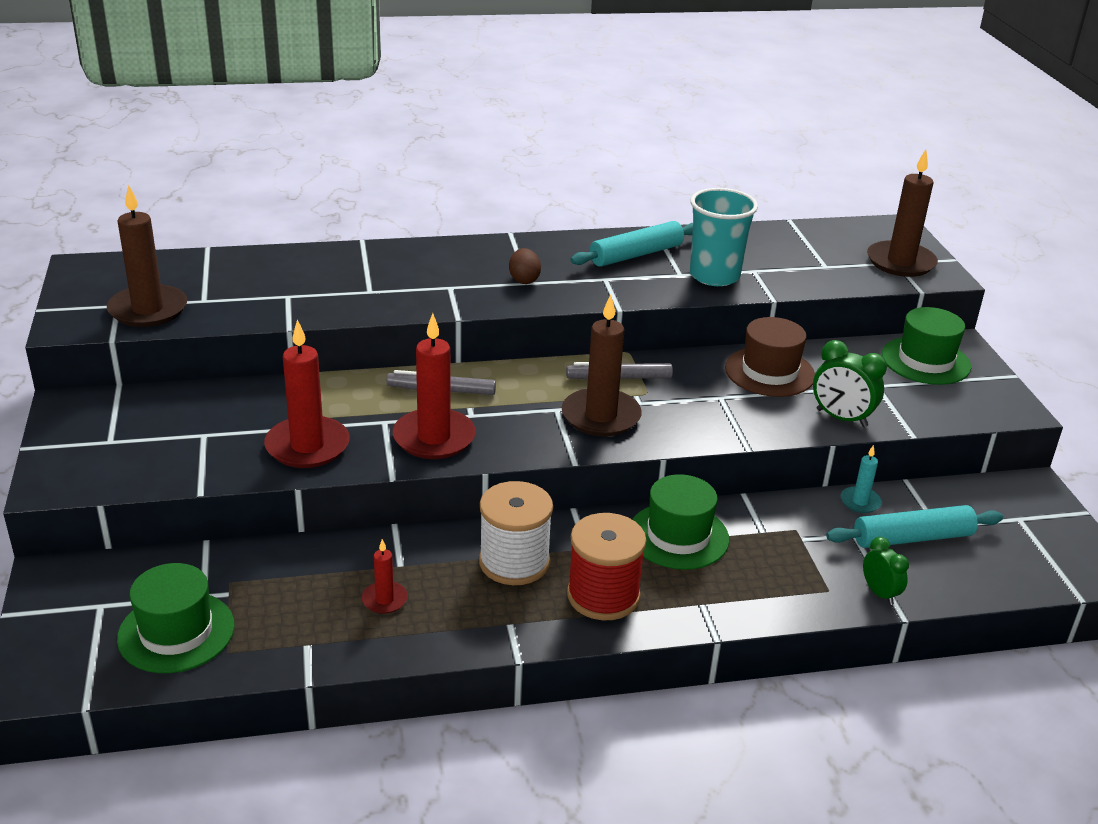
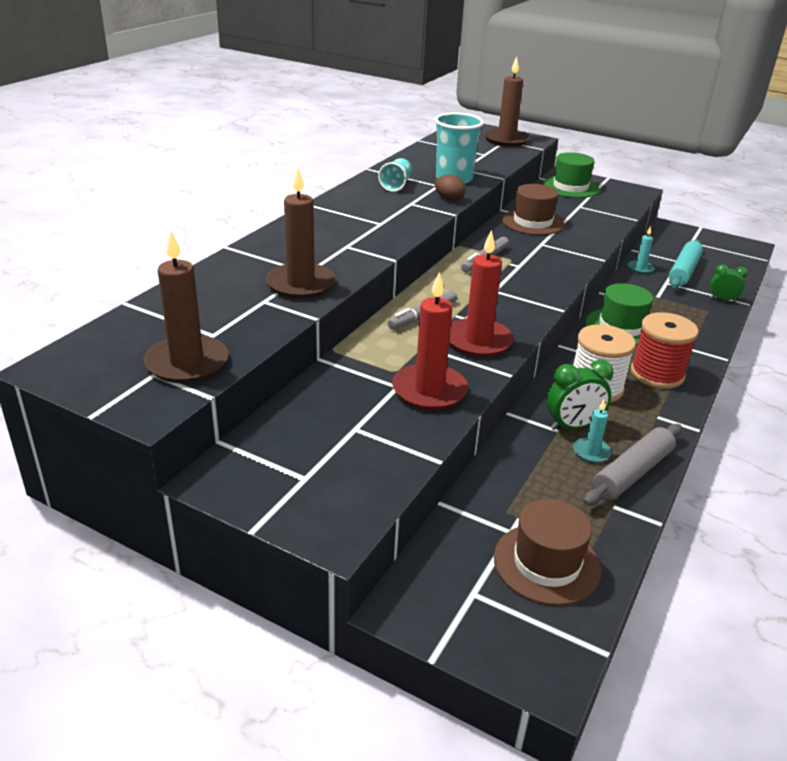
camera: 50 degrees left, 0 degrees up
green hat [117,563,235,673] -> brown hat [494,499,601,606]
red candle [362,539,408,614] -> turquoise candle [573,400,612,463]
brown egg [509,248,541,284] -> brown egg moved to [435,175,466,201]
brown candle [562,294,642,437] -> brown candle moved to [266,167,336,299]
turquoise rolling pin [570,221,693,267] -> turquoise cup [378,158,412,192]
green clock [813,340,887,427] -> green clock moved to [547,360,614,430]
none -> grey rolling pin [583,424,682,506]

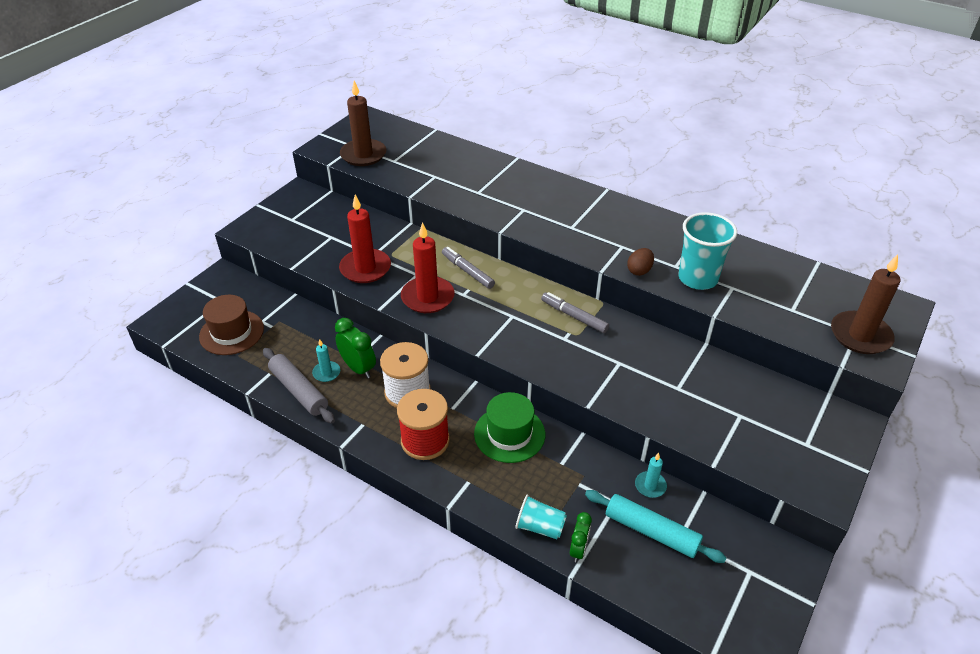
camera: 95 degrees right, 10 degrees up
brown candle [266,167,336,299] -> none
turquoise cup [378,158,412,192] -> turquoise cup moved to [515,495,567,539]
brown hat [502,184,565,235] -> none
green hat [543,152,600,198] -> none
green clock [547,360,614,430] -> green clock turned 150 degrees clockwise [335,318,376,378]

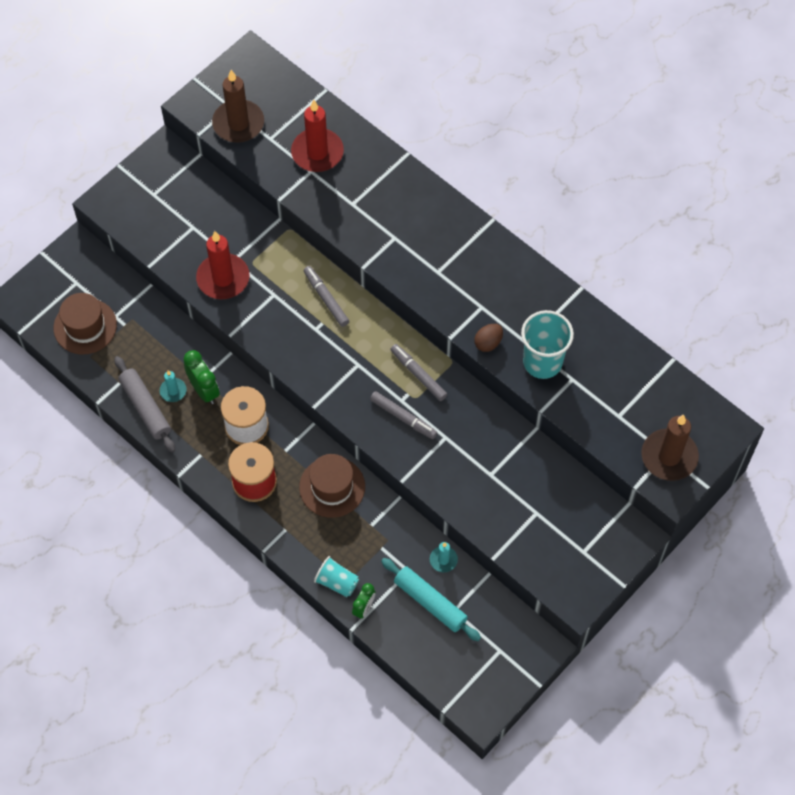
camera: 10 degrees right, 20 degrees up
red candle [401,222,454,313] -> red candle moved to [291,100,344,172]
green hat [474,392,545,463] -> brown hat [299,454,365,518]
none -> grey marker [370,391,437,439]

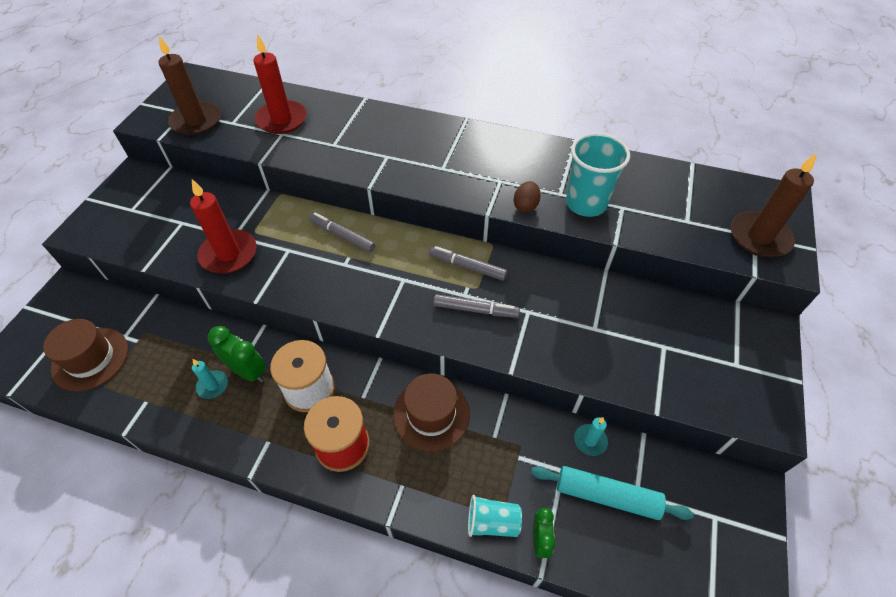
camera: 25 degrees left, 10 degrees down
grey rolling pin [115,356,175,453] -> none

